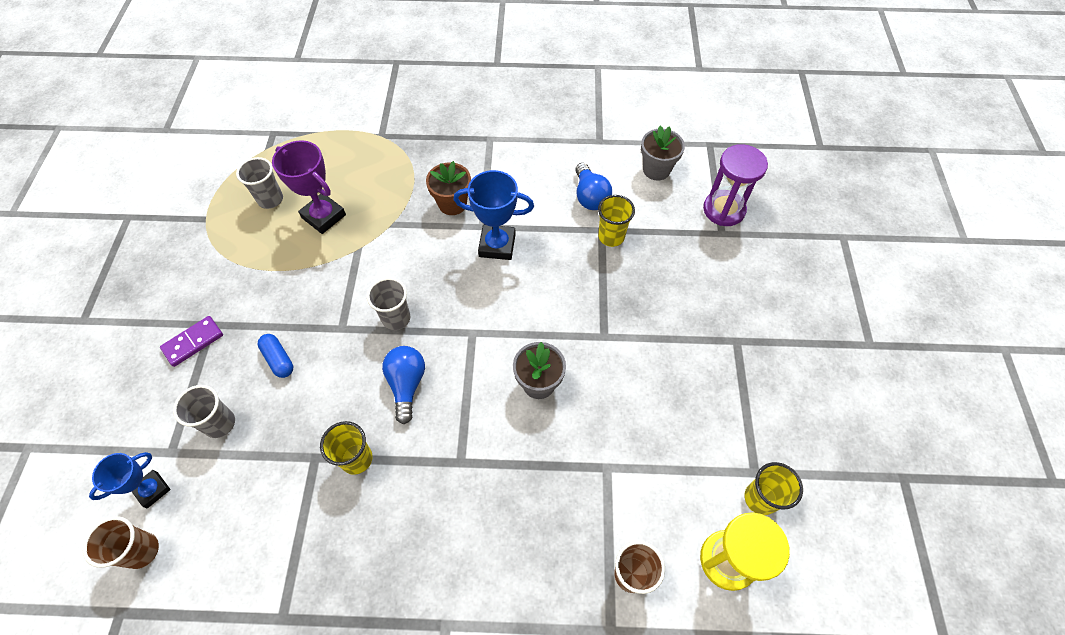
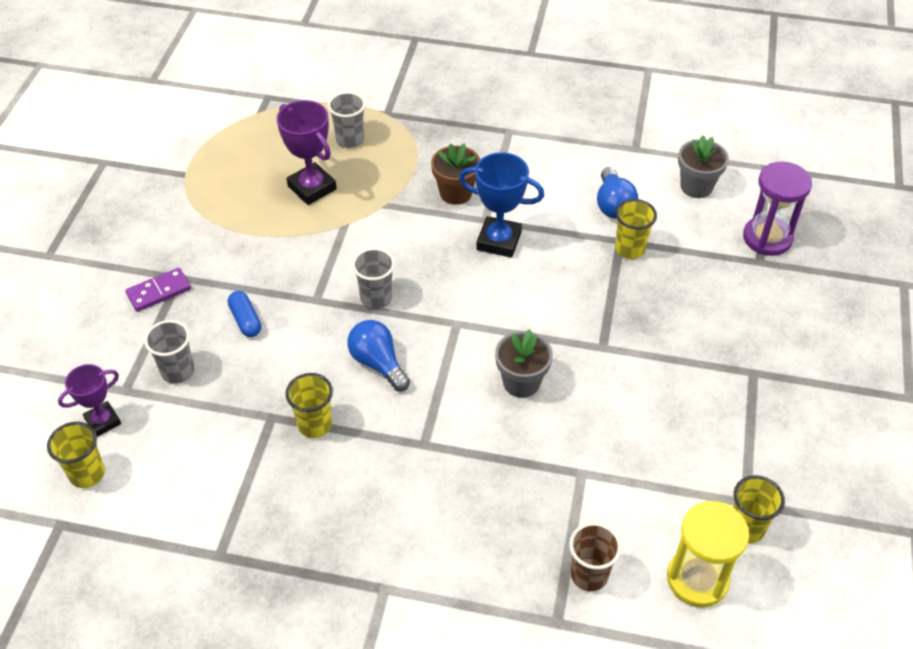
camera: 10 degrees right, 10 degrees down
brown cup [83,516,159,569] -> yellow cup [47,422,105,488]
blue trophy [89,452,171,508] -> purple trophy [58,364,121,437]
grey cup [236,157,283,209] -> grey cup moved to [328,92,366,148]
blue light bulb [382,346,425,424] -> blue light bulb turned 45 degrees counterclockwise [347,320,410,391]

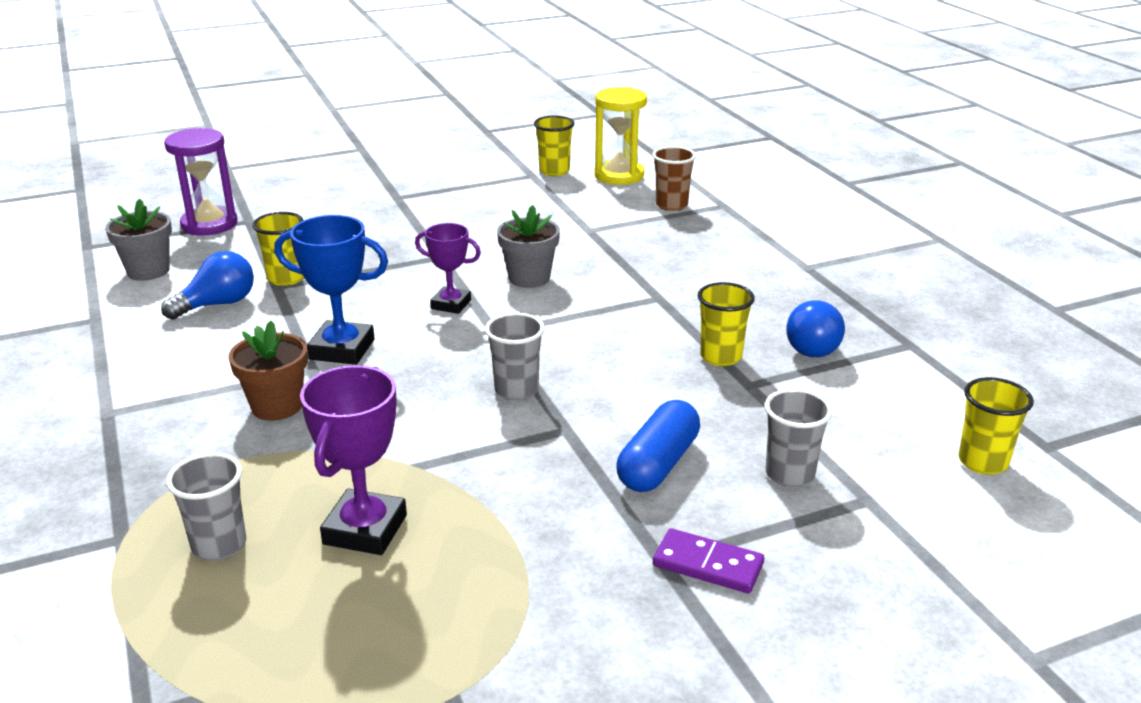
camera: 125 degrees left, 20 degrees down
purple trophy [58,364,121,437] -> purple trophy moved to [415,223,481,314]
blue capsule [228,291,262,337] -> blue capsule [616,400,700,492], size x1.52
blue light bulb [347,320,410,391] -> blue light bulb moved to [786,300,845,357]
blue trophy [459,152,544,258] -> blue trophy turned 60 degrees counterclockwise [274,215,388,365]

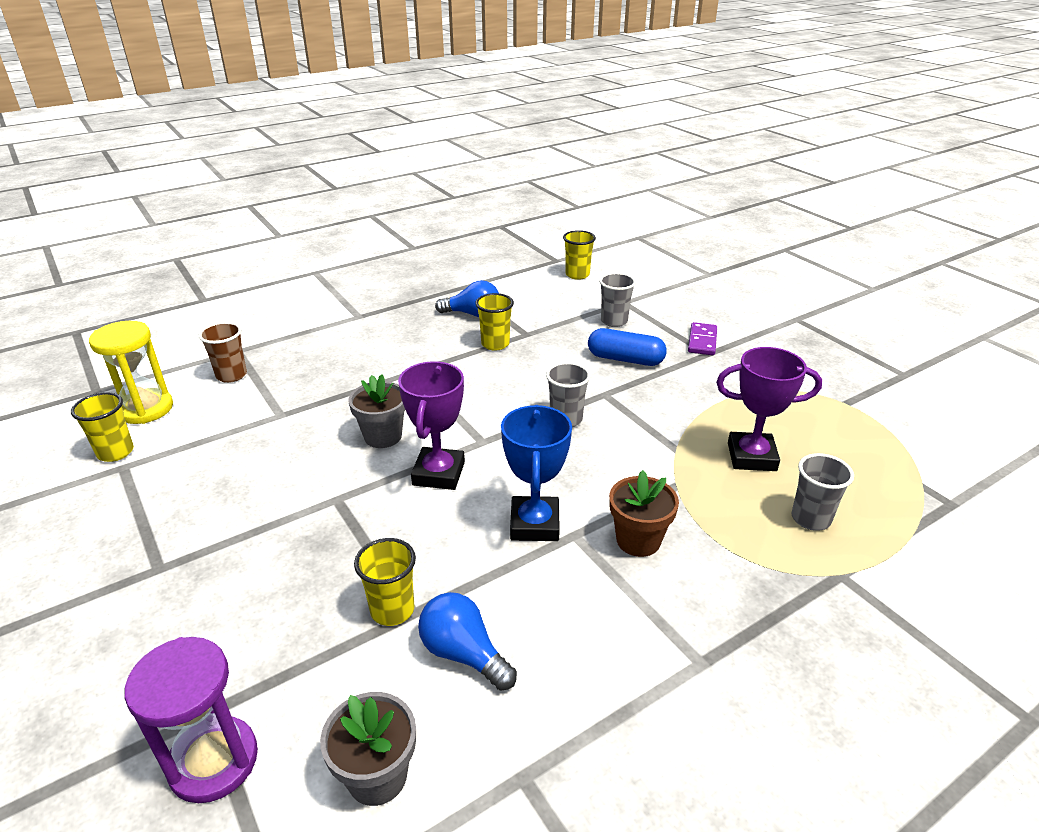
camera: 100 degrees left, 5 degrees up
purple trophy [415,223,481,314] -> purple trophy [398,361,465,490], size x1.54

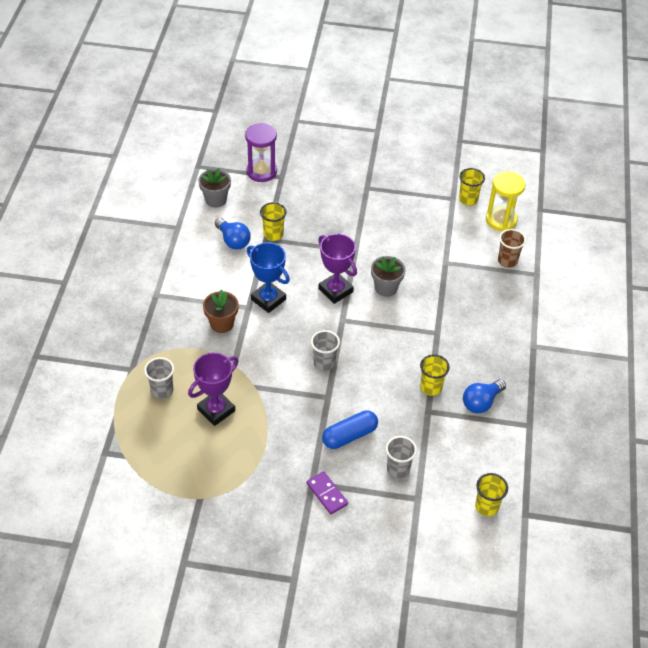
camera: 130 degrees right, 15 degrees up
blue light bulb [418,592,517,691] -> blue light bulb turned 60 degrees clockwise [215,218,251,250]

